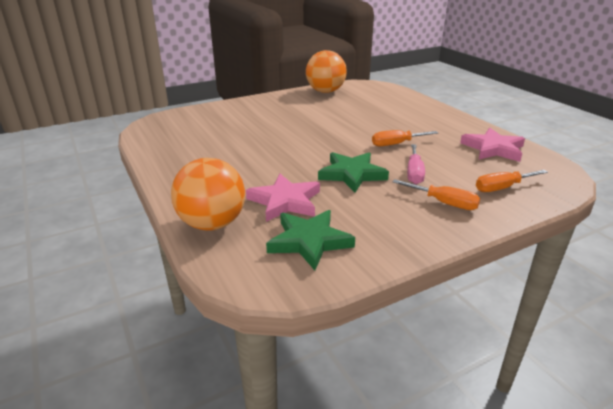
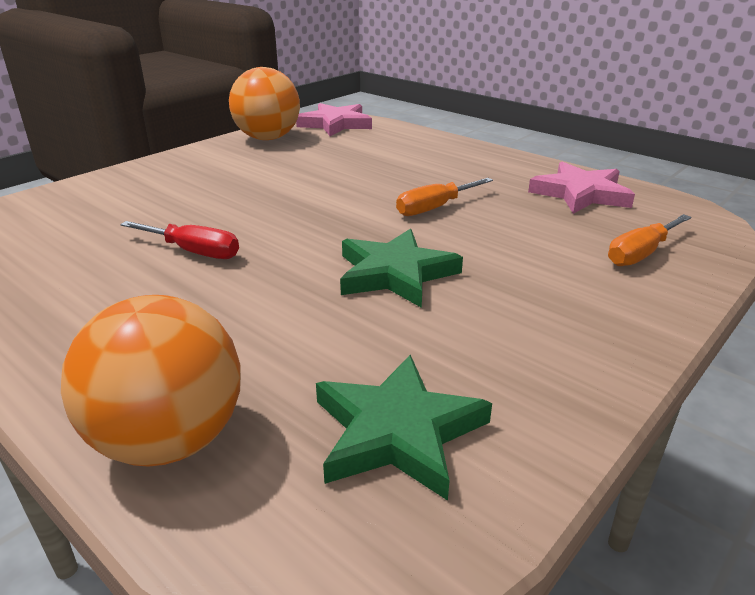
camera: 20 degrees left, 0 degrees up
pink star [246,174,320,222] -> pink star moved to [296,103,372,136]
orange screwdriver [392,179,480,210] -> none
pink screwdriver [407,144,425,184] -> none
none -> red screwdriver [120,221,239,259]

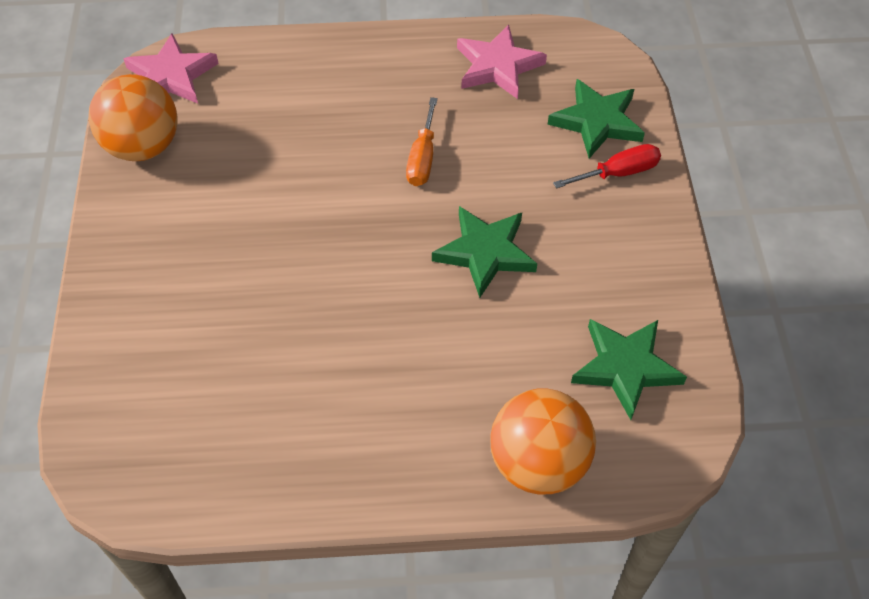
camera: 45 degrees left, 25 degrees up
red screwdriver [120,221,239,259] -> red screwdriver moved to [553,144,661,189]
orange screwdriver [608,214,692,266] -> green star [547,79,645,158]

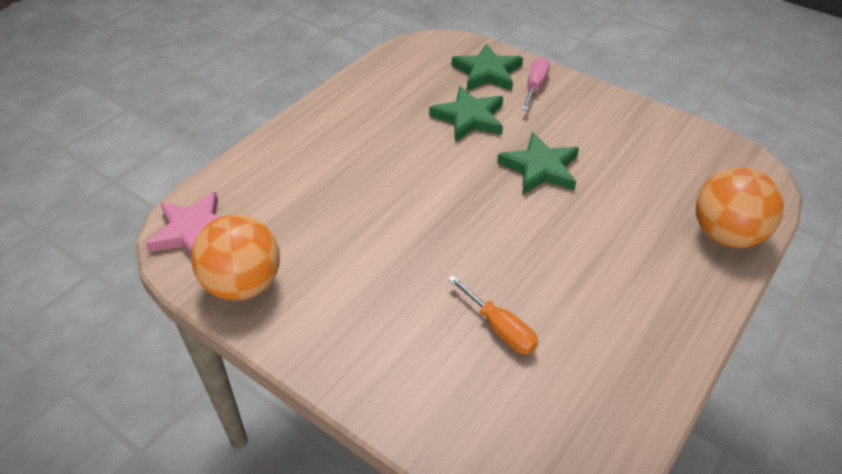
camera: 50 degrees left, 10 degrees down
orange screwdriver [406,97,438,186] -> orange screwdriver moved to [448,275,538,354]
pink star [457,25,547,99] -> none
red screwdriver [553,144,661,189] -> pink screwdriver [522,57,550,110]
green star [571,319,687,420] -> green star moved to [429,86,503,142]

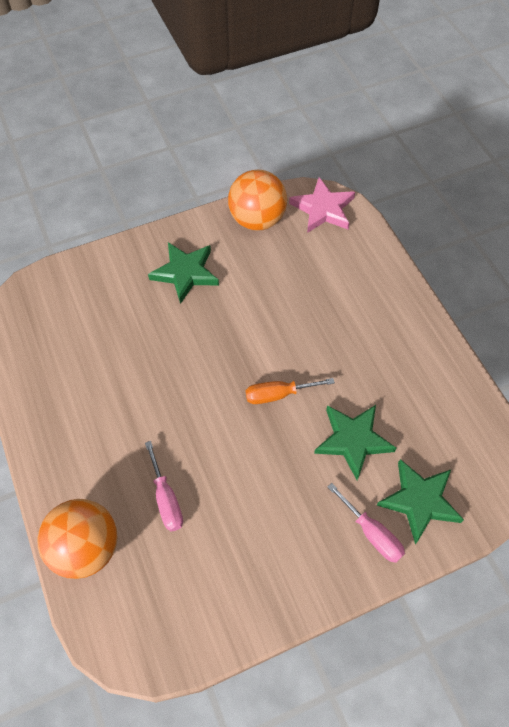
camera: 120 degrees right, 15 degrees up
orange screwdriver [448,275,538,354] -> orange screwdriver moved to [246,378,335,404]
green star [497,132,579,194] -> green star moved to [148,242,219,304]
none -> pink screwdriver [145,441,183,532]

